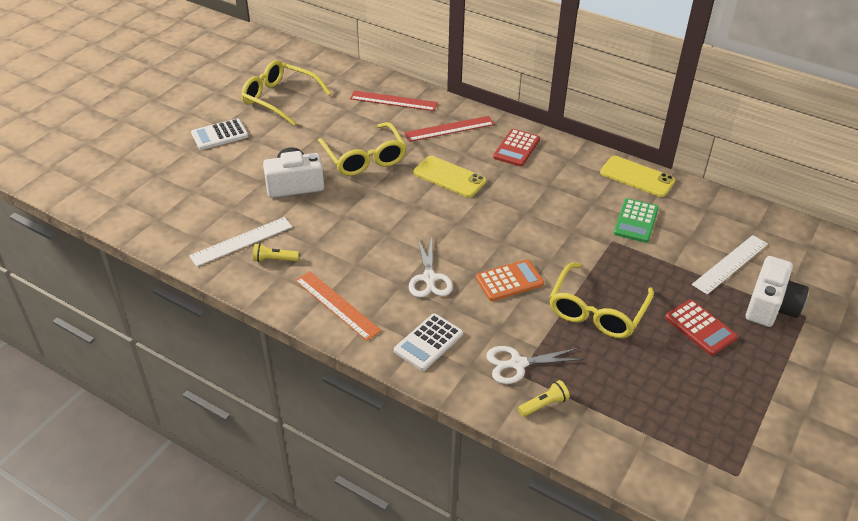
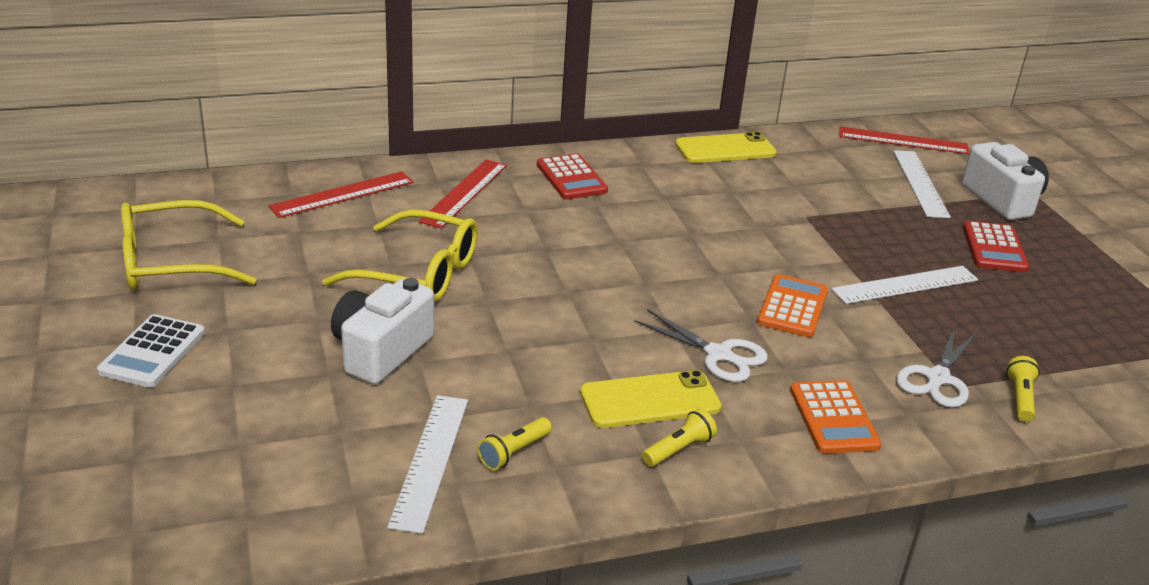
camera: 50 degrees left, 10 degrees down
orange ruler [295,271,382,341] -> yellow flashlight [642,409,717,467]
white calculator [394,314,463,371] -> orange calculator [790,380,881,454]
yellow phone [413,156,486,197] -> yellow phone moved to [580,370,722,428]
yellow glasses [549,263,654,338] -> white ruler [831,266,978,304]
green calculator [613,198,659,243] -> none
red calculator [665,300,738,356] -> red calculator turned 90 degrees clockwise [963,221,1029,272]
none -> red ruler [840,127,970,154]

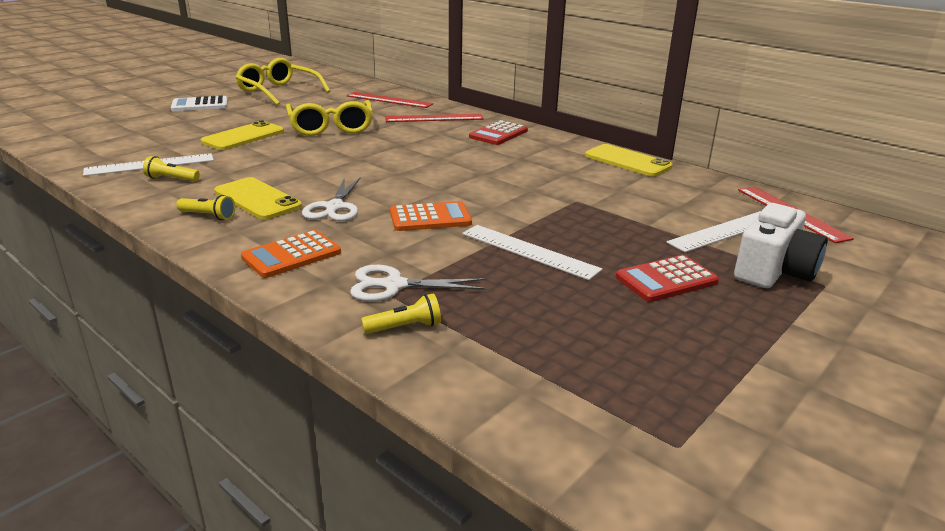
camera: 60 degrees right, 5 degrees down
white camera [331,278,434,384] -> yellow phone [201,120,284,150]

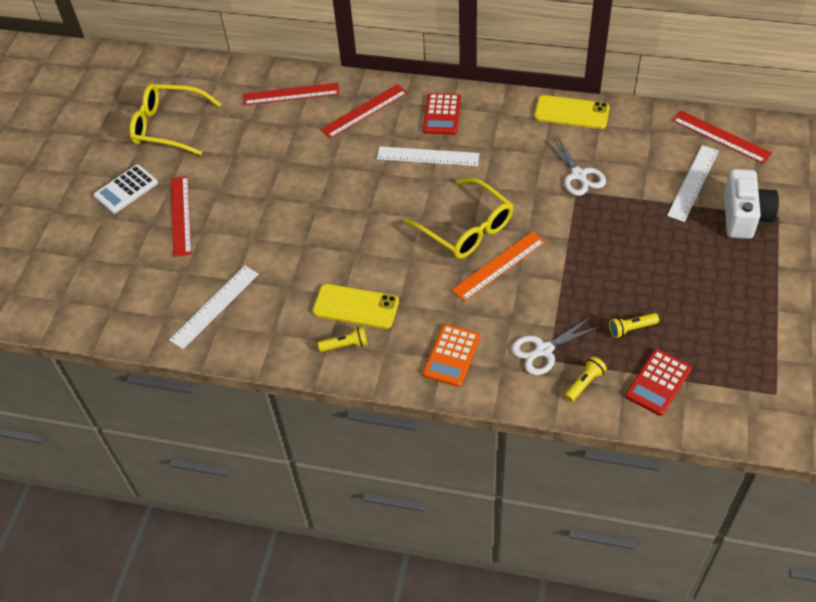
camera: 25 degrees left, 25 degrees up
yellow flashlight [143,156,200,181] -> yellow flashlight moved to [609,313,659,338]
yellow phone [201,120,284,150] -> none
yellow glasses [286,100,373,136] -> yellow glasses moved to [404,178,513,259]
white scissors [302,177,361,221] -> white scissors moved to [545,135,606,196]
orange calculator [390,201,472,231] -> orange ruler [452,231,545,302]
white ruler [462,225,603,280] -> white ruler moved to [377,146,479,166]
red calculator [616,255,719,302] -> red calculator moved to [625,349,692,416]
none -> red ruler [171,176,192,257]

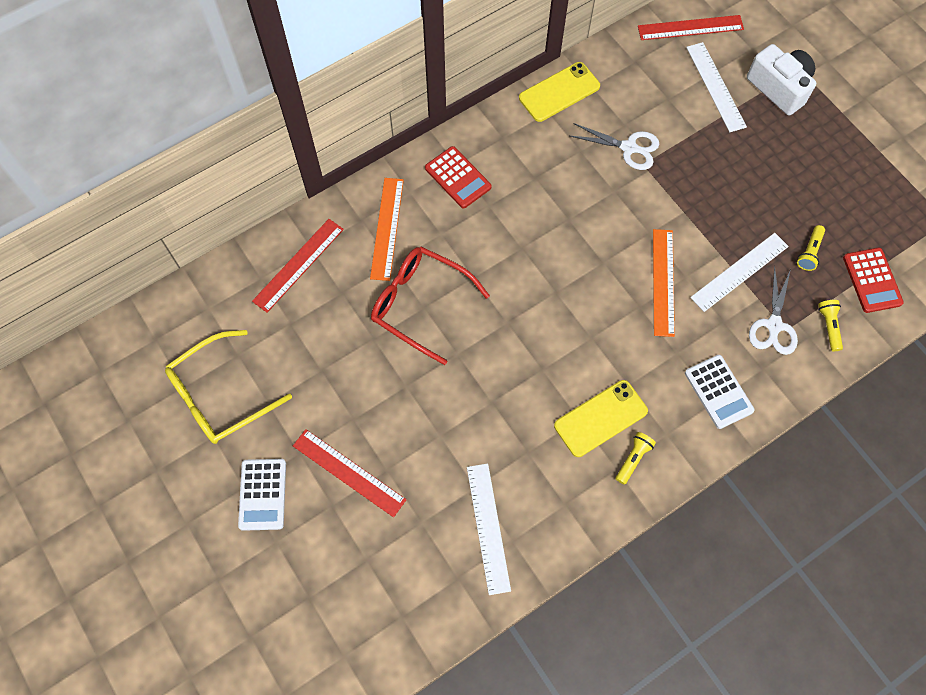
camera: 50 degrees left, 15 degrees up
red ruler [320,84,408,139] -> orange ruler [370,178,404,281]
white ruler [377,146,479,166] -> white ruler moved to [690,233,789,312]
yellow glasses [404,178,513,259] -> none
orange calculator [423,324,480,387] -> white calculator [685,355,755,429]
none -> red glasses [371,247,490,365]

